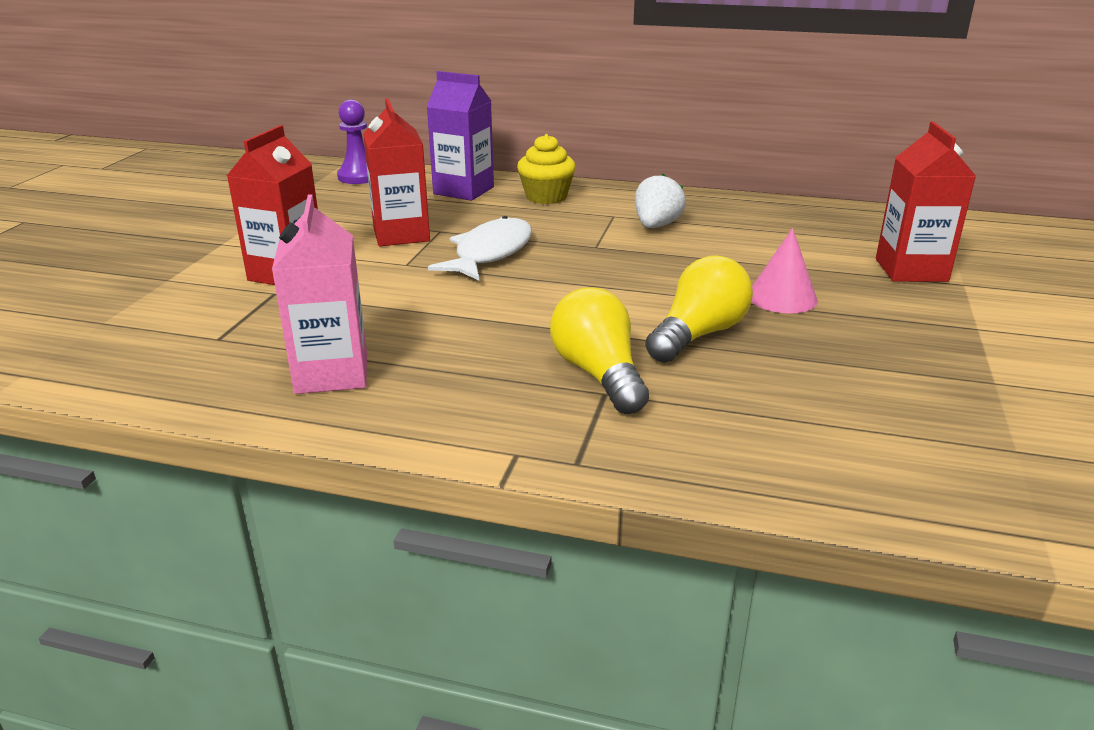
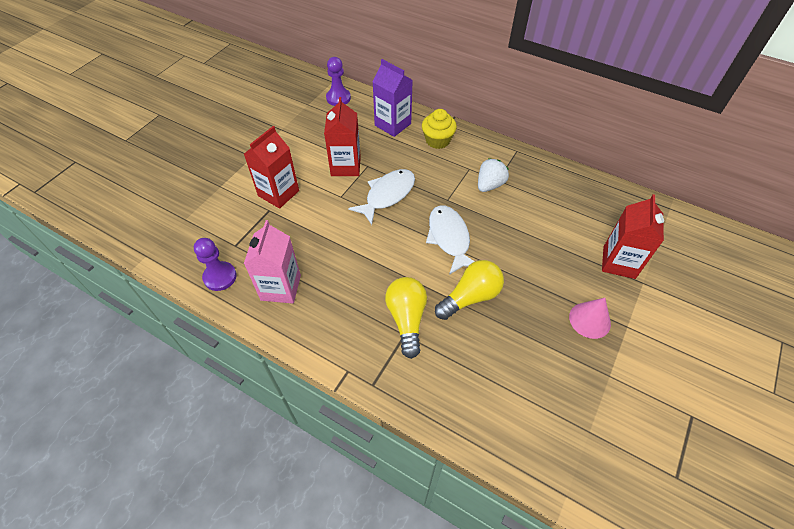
camera: 15 degrees right, 25 degrees up
pink cone [752,228,818,314] -> pink cone moved to [569,298,611,339]
none -> purple pawn [194,238,237,291]
none -> white fish [426,205,475,275]

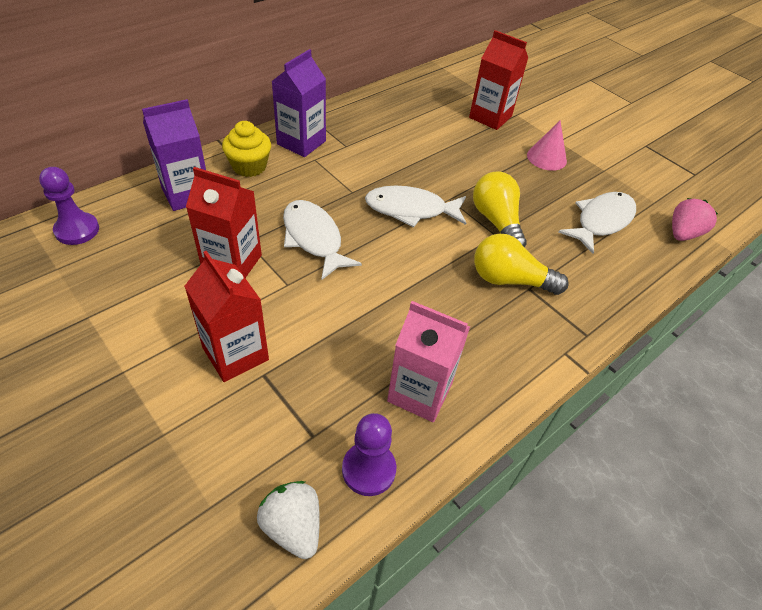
camera: 75 degrees left, 5 degrees down
white strawberry [478,158,509,192] -> white strawberry moved to [257,481,320,559]
none -> purple carton [272,49,326,157]
none -> white fish [558,192,636,254]
none -> pink strawberry [672,198,718,241]

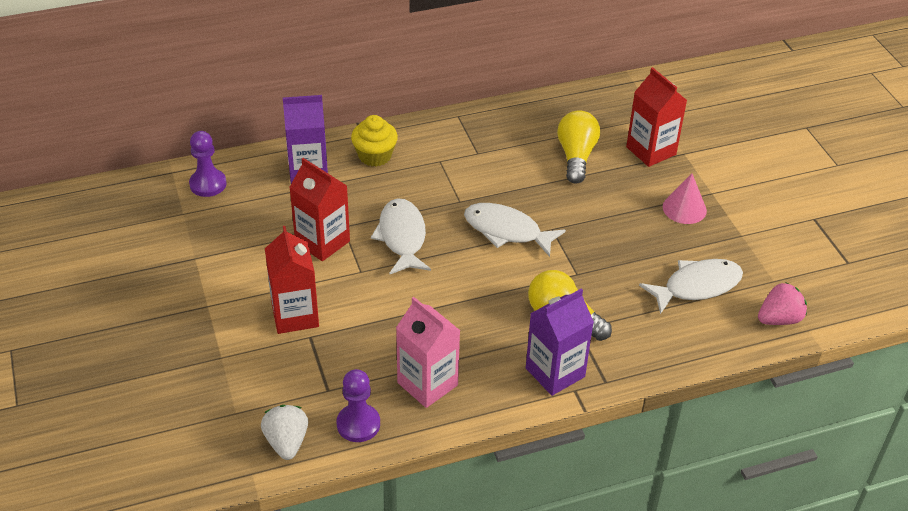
camera: 25 degrees right, 5 degrees down
purple carton [272,49,326,157] -> purple carton moved to [526,289,594,396]
yellow light bulb [473,172,527,247] -> yellow light bulb moved to [557,110,600,184]

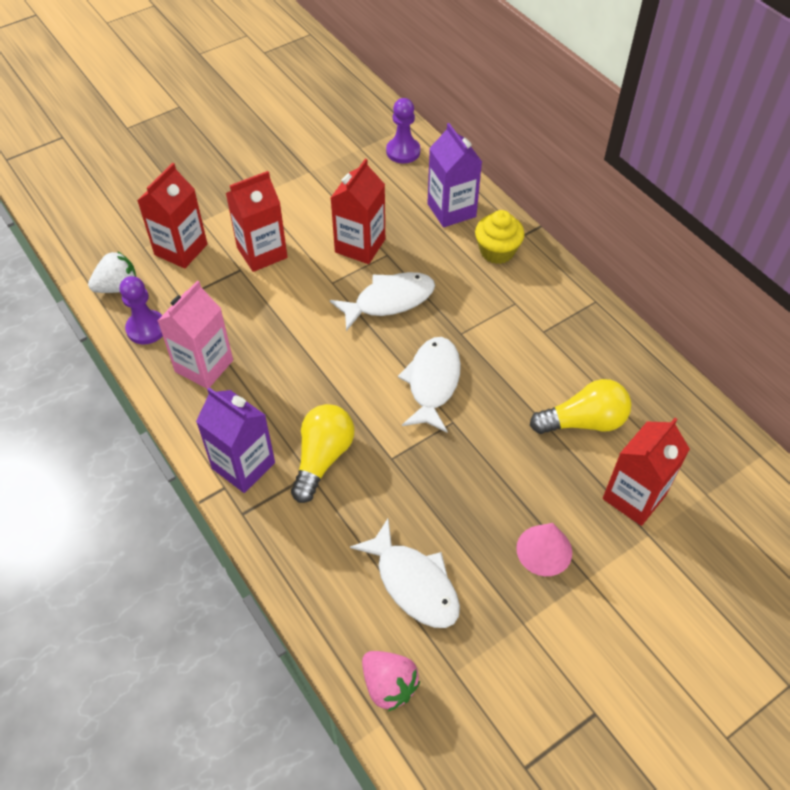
camera: 75 degrees right, 10 degrees up
none -> red carton [137,163,207,268]

